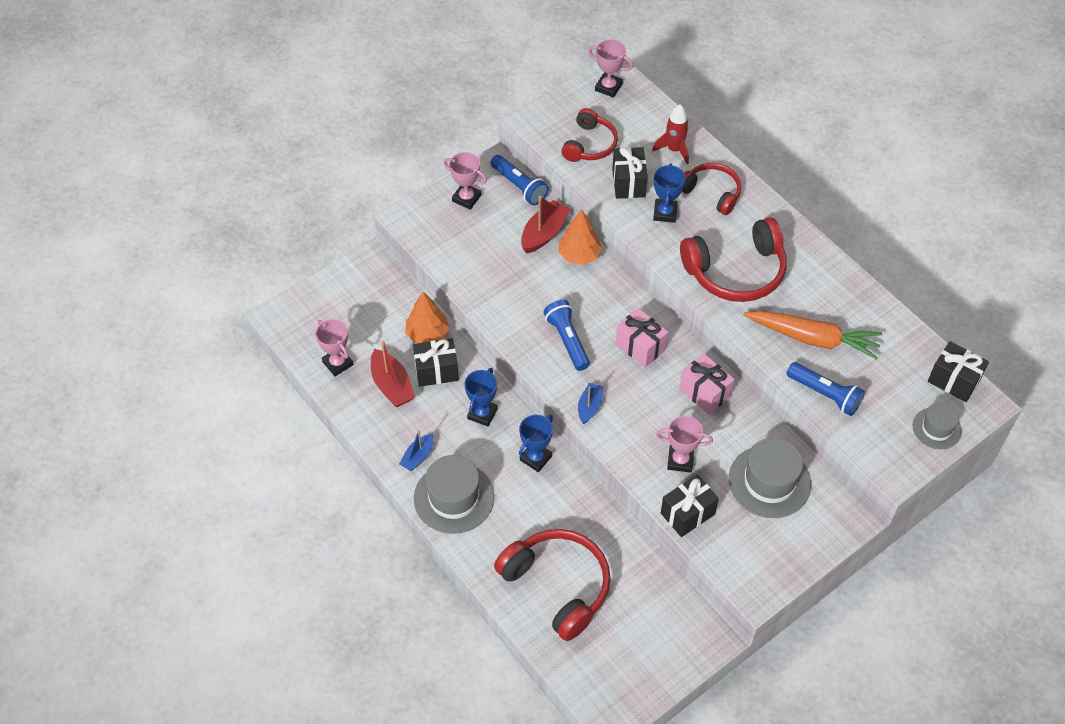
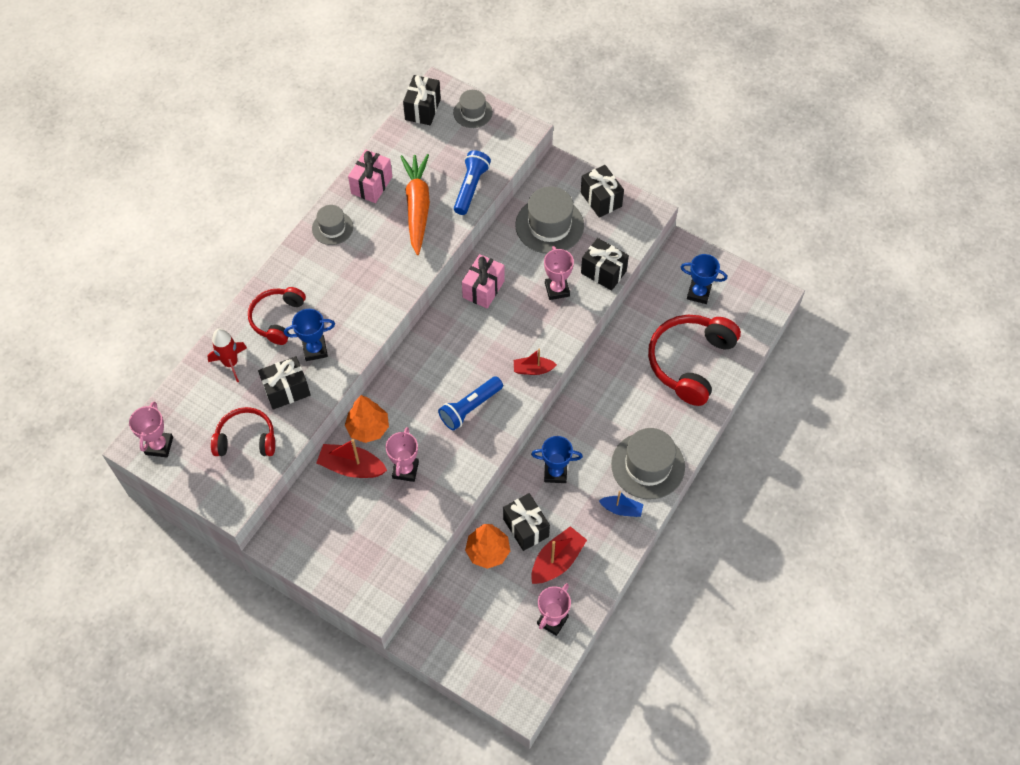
camera: 110 degrees left, 5 degrees up
pink trophy [444,152,487,210] -> pink trophy moved to [385,427,419,482]
blue flashlight [490,155,549,205] -> none
blue trophy [519,415,553,472] -> blue trophy moved to [681,254,727,304]
blue boat [578,383,603,424] -> red boat [514,349,557,375]
pink gift [615,308,668,368] -> pink gift moved to [348,150,392,203]
red headphones [680,217,787,302] -> none
none -> grey hat [312,205,353,245]
none -> black gift [581,165,624,218]

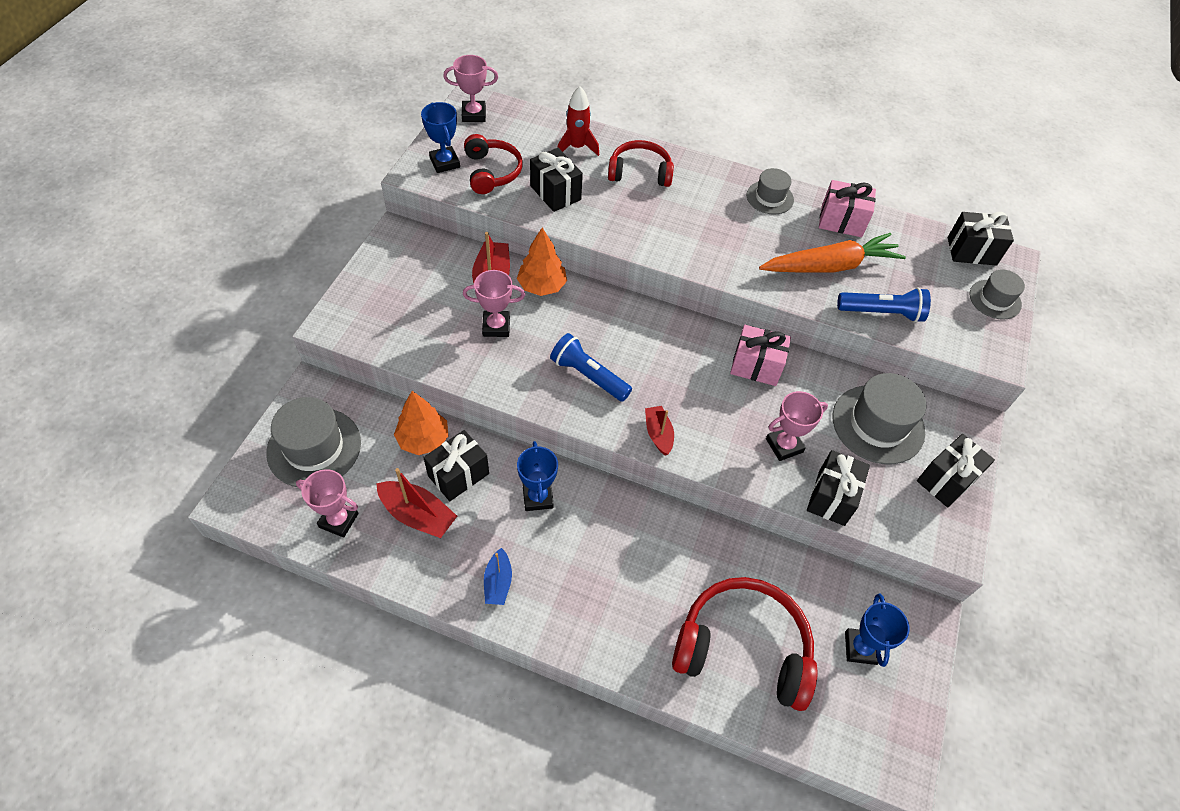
camera: 75 degrees right, 5 degrees down
blue trophy [284,309,335,361] -> blue trophy moved to [421,102,460,173]
grey hat [611,428,685,499] -> grey hat moved to [266,397,361,487]

